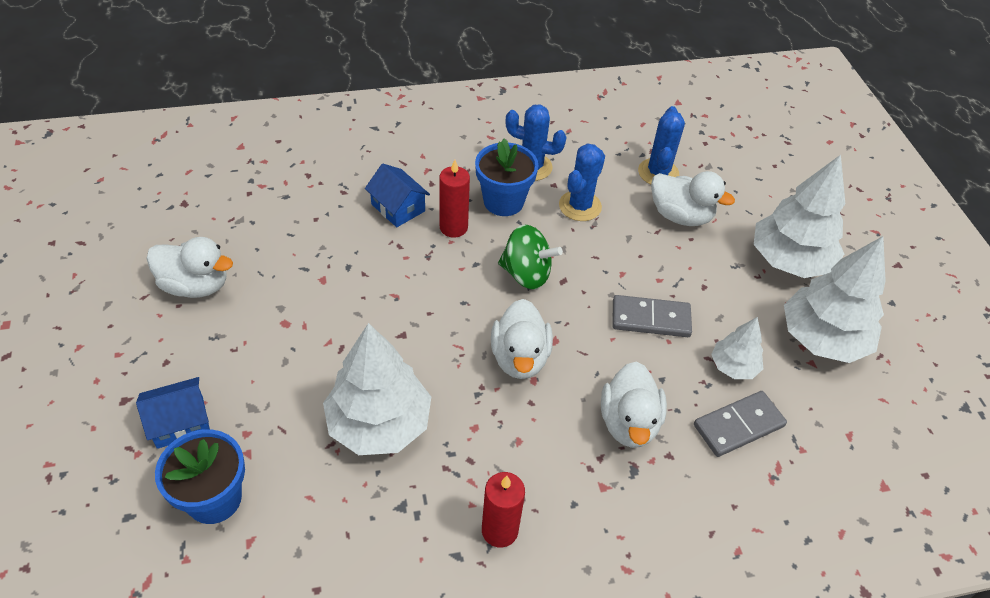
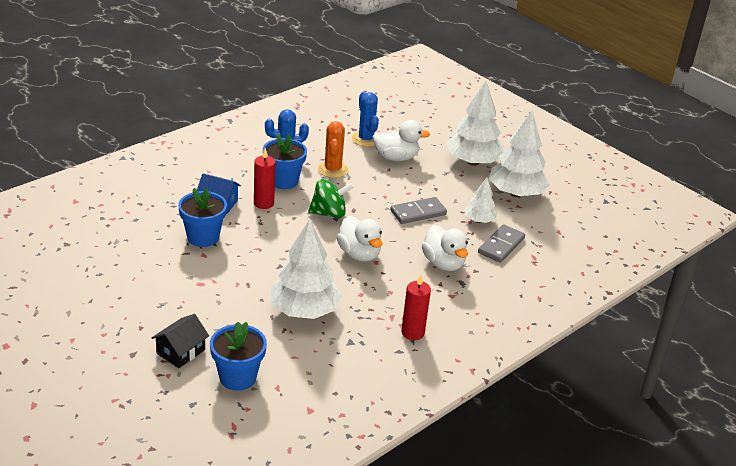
camera: 30 degrees left, 15 degrees down
blue house [136,377,210,449] -> black house [152,314,209,368]
white duck [147,237,233,298] -> none
blue cactus [559,143,605,221] -> orange cactus [318,121,348,178]
none -> blue flower pot [178,188,227,247]

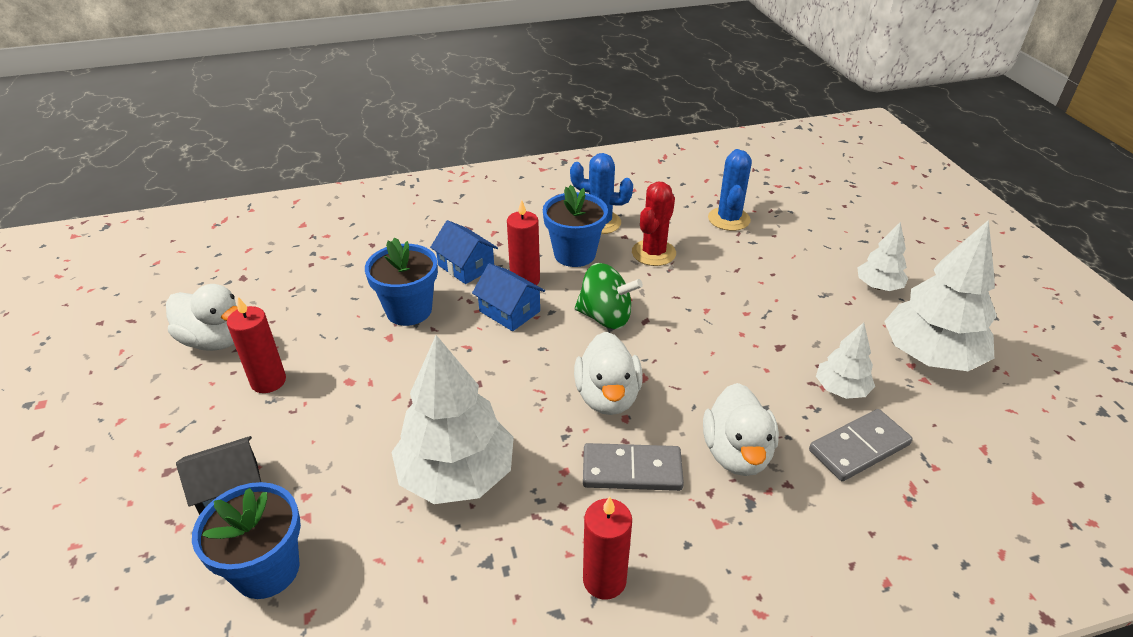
camera: 30 degrees right, 5 degrees up
orange cactus [318,121,348,178] -> red cactus [632,182,676,266]
white duck [372,120,430,161] -> white duck moved to [166,284,237,351]
grey domino [390,197,447,224] -> grey domino moved to [583,443,684,491]
white tree [446,81,503,166] -> white tree [857,222,908,291], size x0.53
none -> red candle [227,297,286,393]
none -> blue house [472,263,545,331]

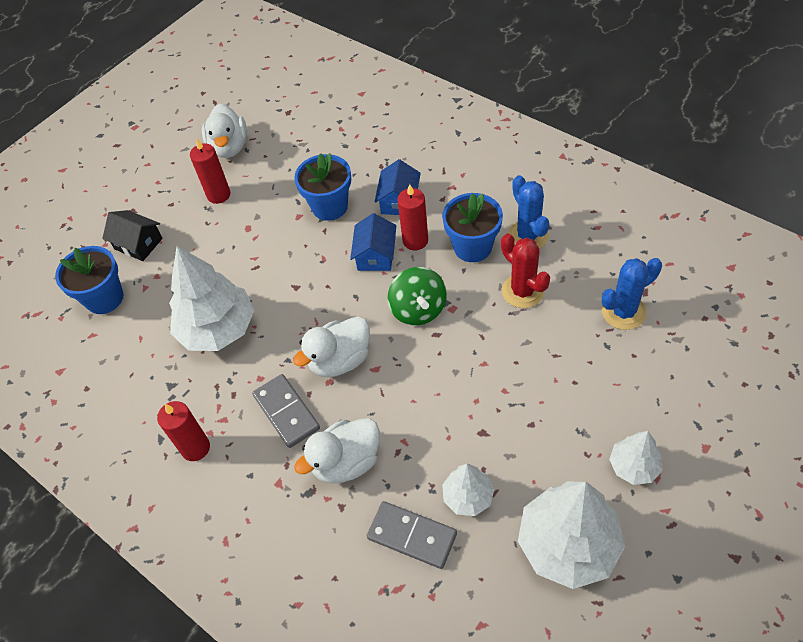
camera: 60 degrees right, 15 degrees up
red cactus [632,182,676,266] -> red cactus turned 60 degrees clockwise [501,233,550,308]

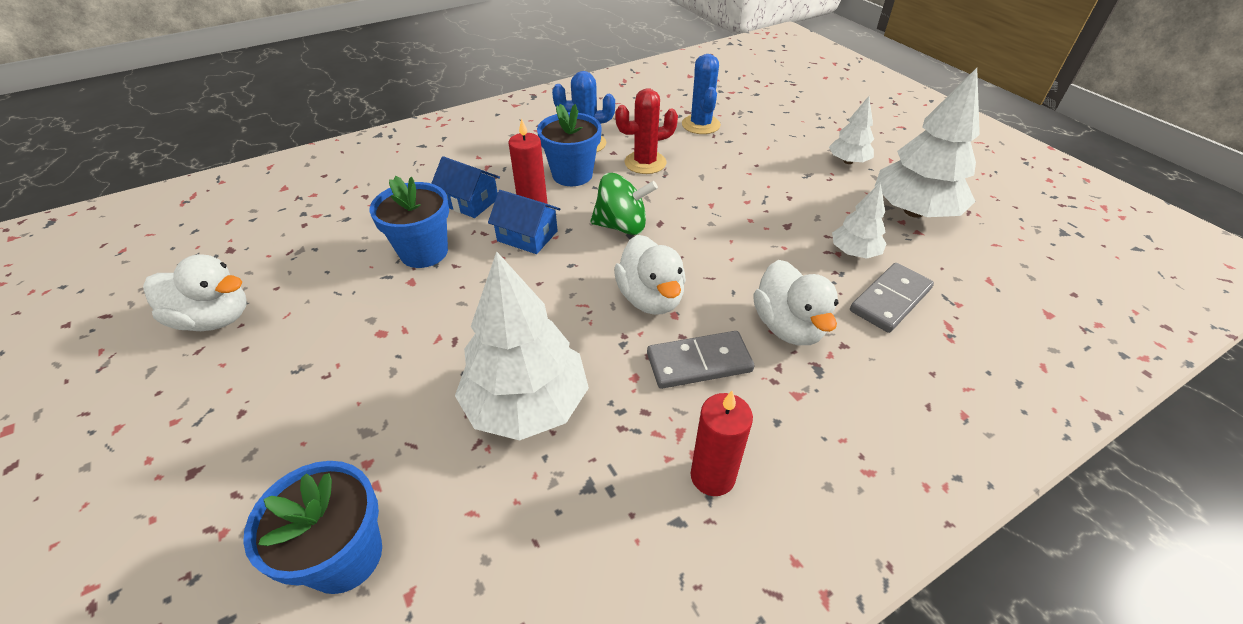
camera: 75 degrees left, 10 degrees down
black house [102,210,163,261] -> none
red candle [190,138,231,204] -> none

